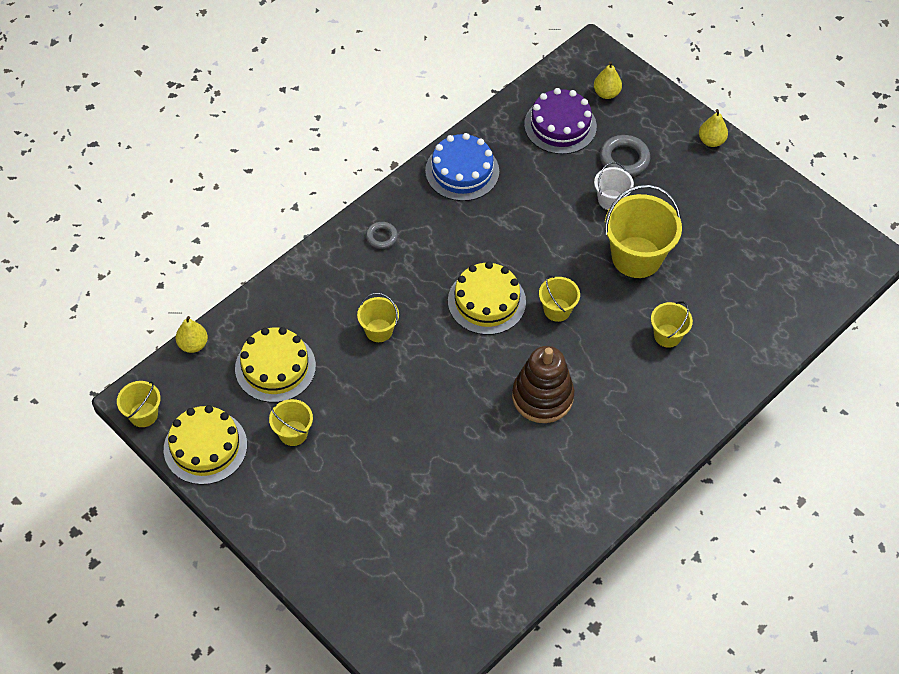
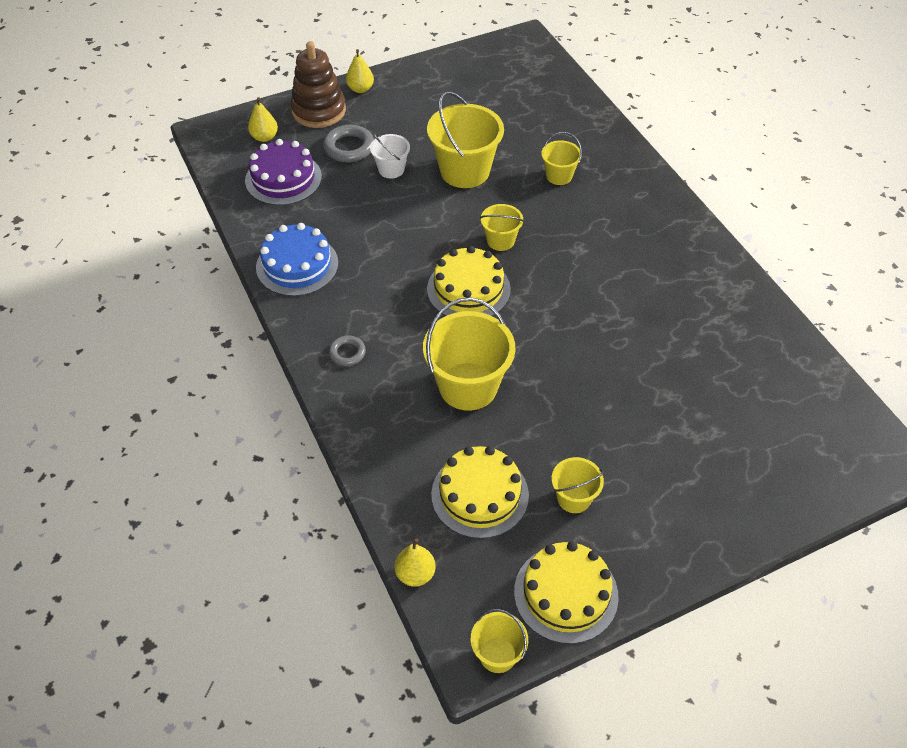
camera: 70 degrees left, 5 degrees down
yellow bucket [357,293,399,342] -> yellow bucket [423,297,515,411], size x1.88
brown stacking toy [512,346,574,423] -> brown stacking toy moved to [290,41,346,128]

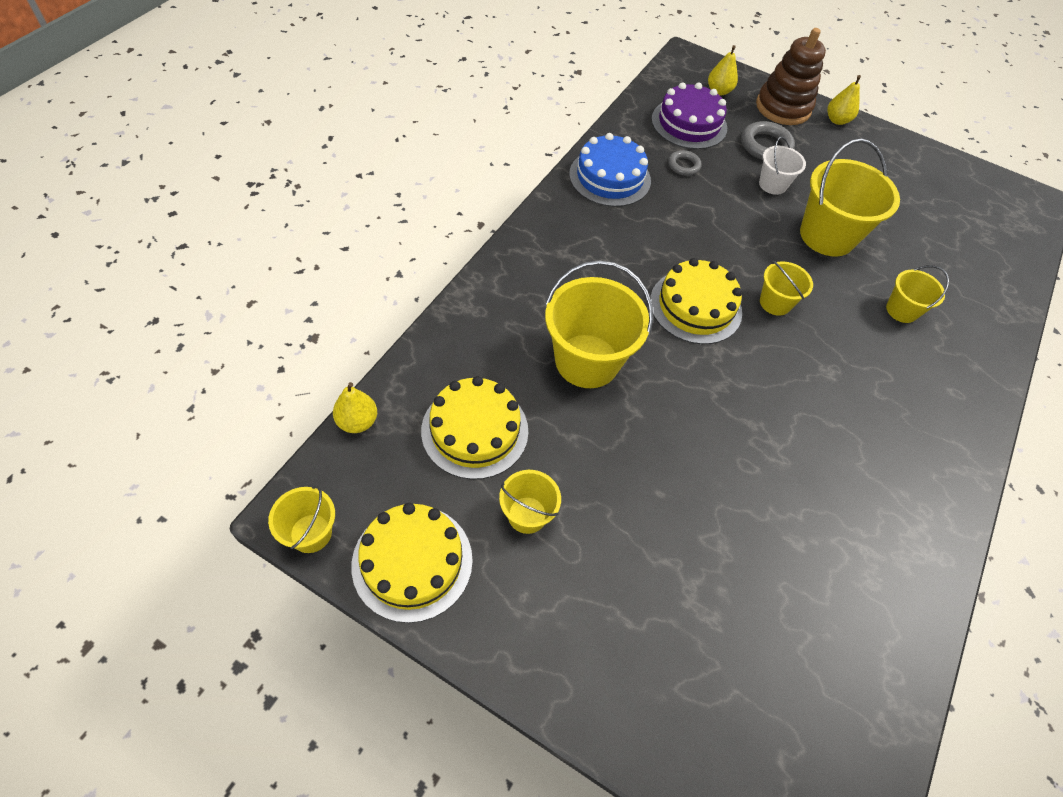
camera: 50 degrees right, 5 degrees up
grey ring [329,336,366,366] -> grey ring moved to [668,150,702,176]

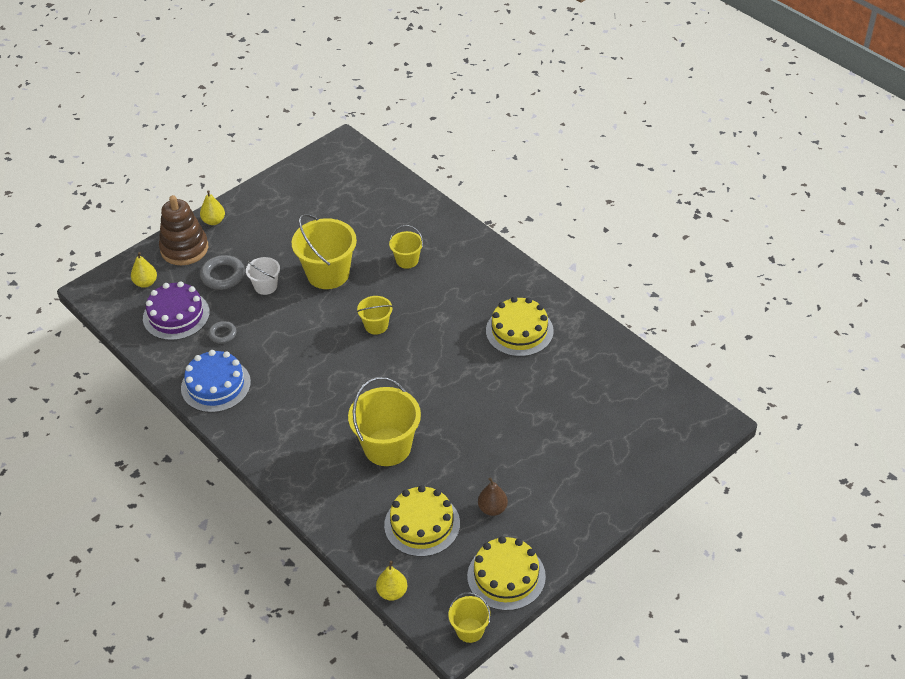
camera: 65 degrees left, 10 degrees down
yellow bucket [499,470,561,534] -> brown pear [478,477,508,516]
yellow cake [650,258,742,344] -> yellow cake moved to [486,297,554,357]

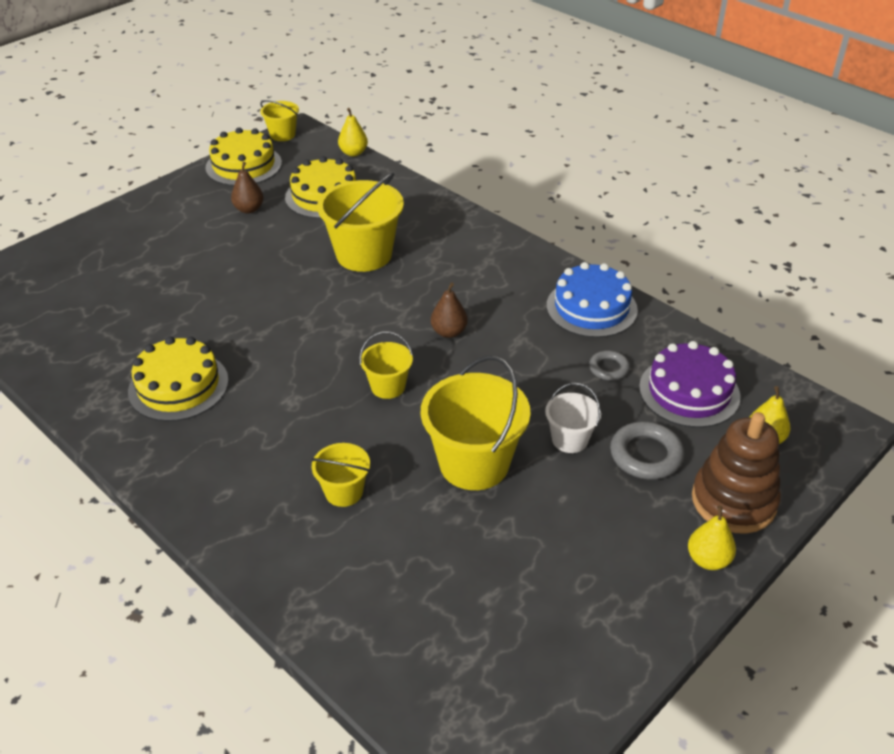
camera: 175 degrees right, 5 degrees down
none -> brown pear [431,282,468,338]

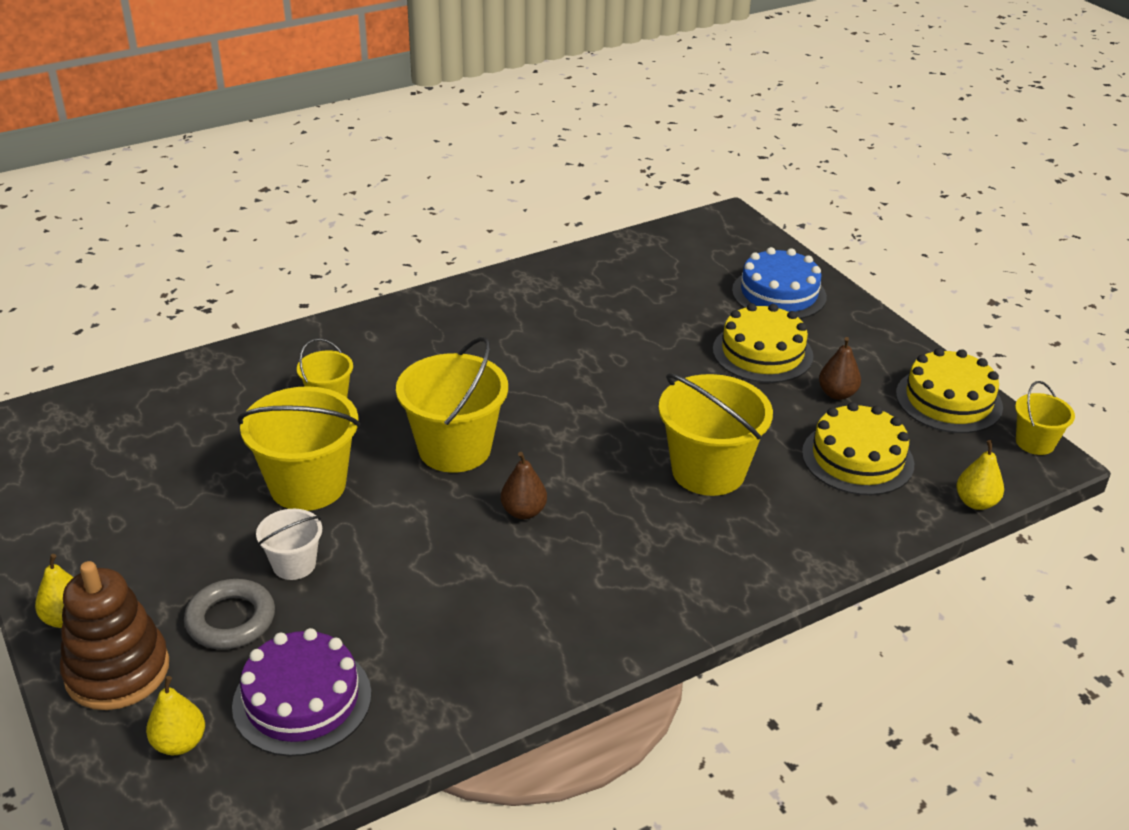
camera: 105 degrees right, 5 degrees down
yellow cake [128,336,229,421] -> yellow cake moved to [713,303,813,383]
yellow bucket [359,331,413,399] -> yellow bucket [396,337,508,473], size x1.88
blue cake [547,262,638,338] -> blue cake moved to [732,247,827,319]
grey ring [589,350,630,381] -> none

